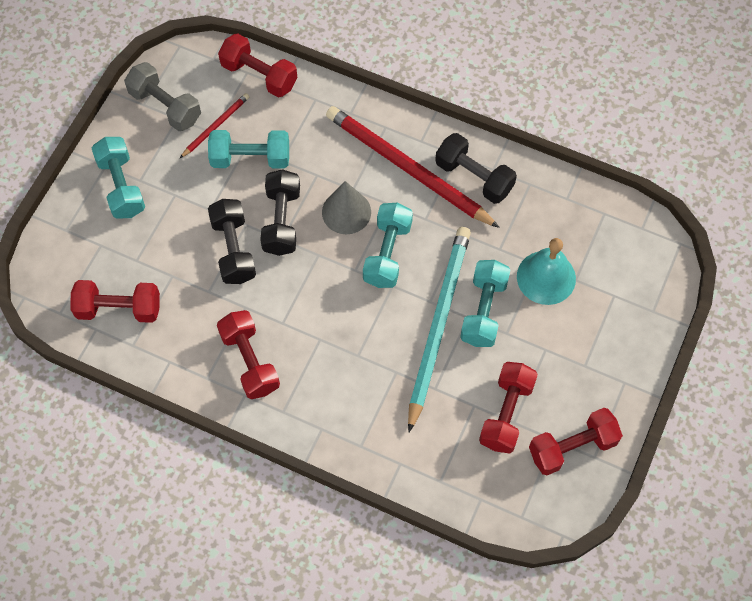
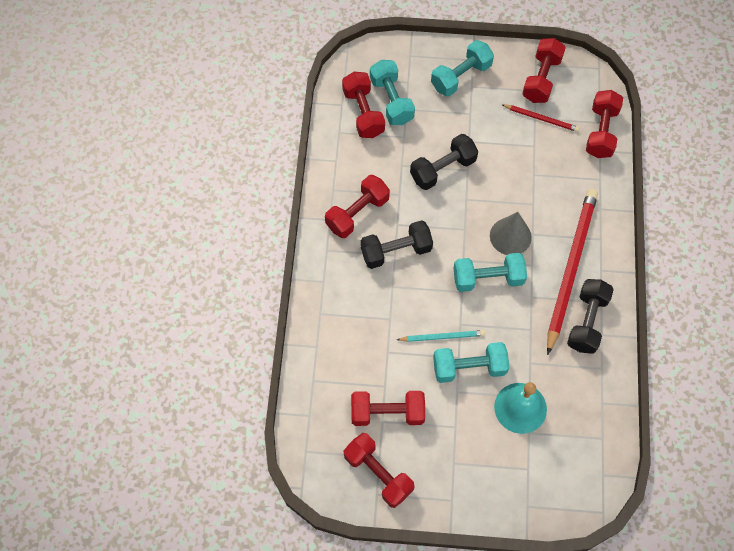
camera: 70 degrees right, 0 degrees up
grey dumbbell [124,62,201,131] -> red dumbbell [522,38,566,103]
turquoise dumbbell [208,130,289,169] -> turquoise dumbbell moved to [370,60,415,125]
black dumbbell [260,169,300,256] -> black dumbbell moved to [360,220,433,269]
turquoise pencil [408,227,471,432] -> turquoise pencil [397,330,485,342], size x0.46

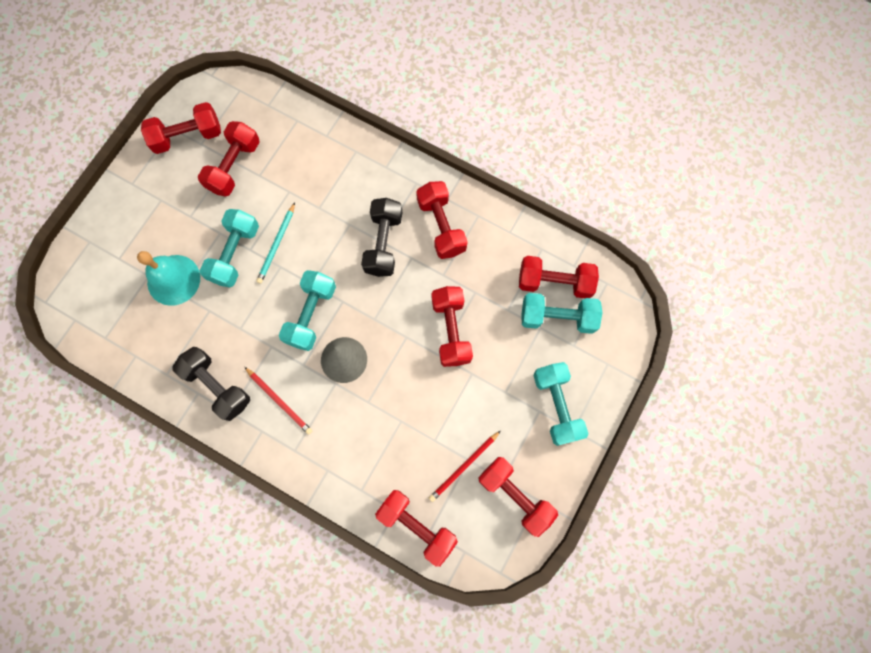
camera: 115 degrees right, 10 degrees up
black dumbbell [410,134,478,190] -> red dumbbell [432,286,473,367]
red pencil [547,189,598,355] -> red pencil [245,367,312,435], size x0.46

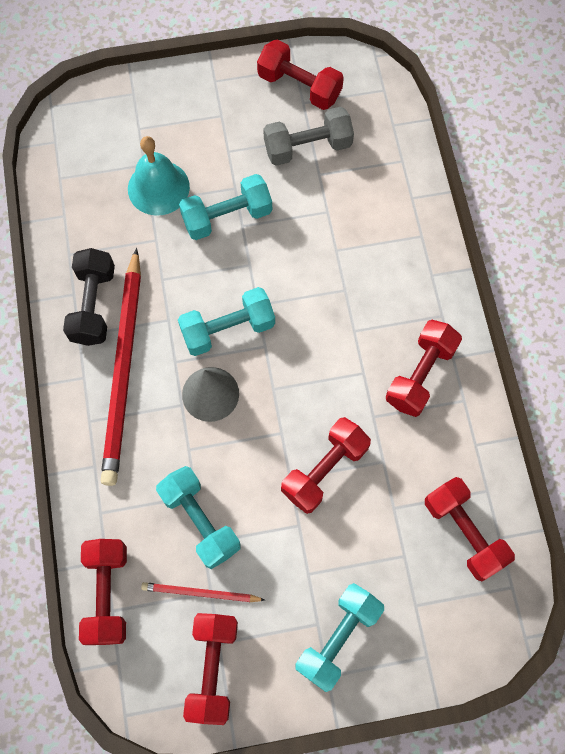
camera: 50 degrees right, 5 degrees down
red dumbbell [198,121,260,197] -> grey dumbbell [263,107,354,166]
red pencil [245,367,312,435] -> red pencil [101,248,141,486], size x2.17
turquoise pencil [256,203,295,284] -> none
black dumbbell [361,198,402,277] -> none
turquoise dumbbell [522,293,602,334] -> turquoise dumbbell moved to [156,466,240,569]

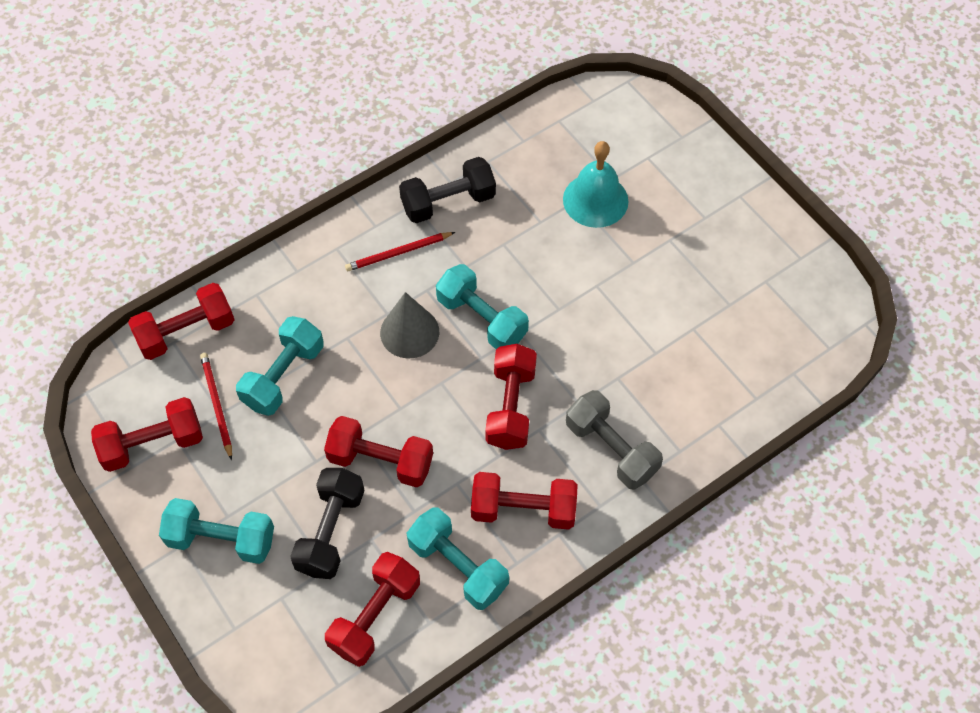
camera: 65 degrees right, 10 degrees down
red pencil [101,248,141,486] -> red pencil [345,232,455,271], size x0.46
turquoise dumbbell [179,174,272,240] -> turquoise dumbbell moved to [407,507,509,610]
red dumbbell [257,40,344,110] -> red dumbbell moved to [485,344,537,450]
grey dumbbell [263,107,354,166] -> grey dumbbell moved to [566,390,663,490]
none -> black dumbbell [290,468,365,579]

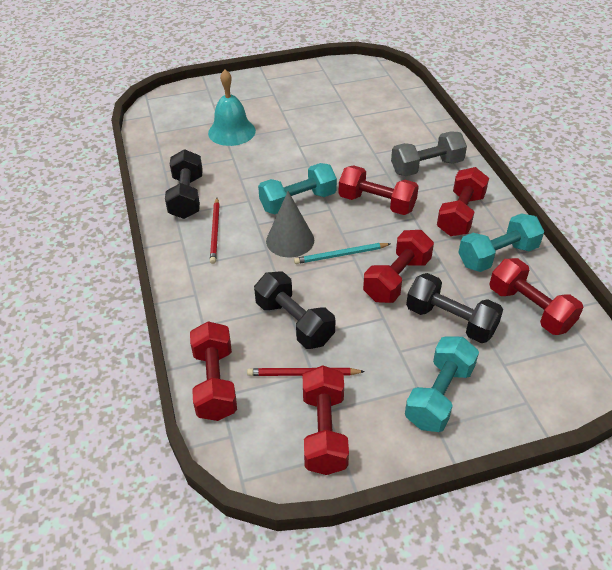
camera: 70 degrees left, 15 degrees down
turquoise dumbbell [236,316,324,416] -> black dumbbell [254,271,335,349]
none -> turquoise pencil [294,243,390,264]

